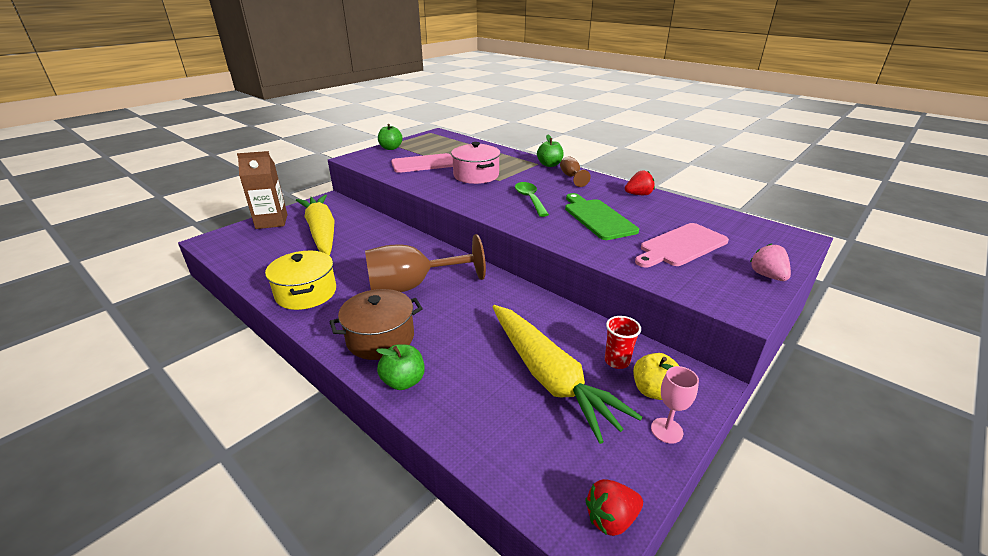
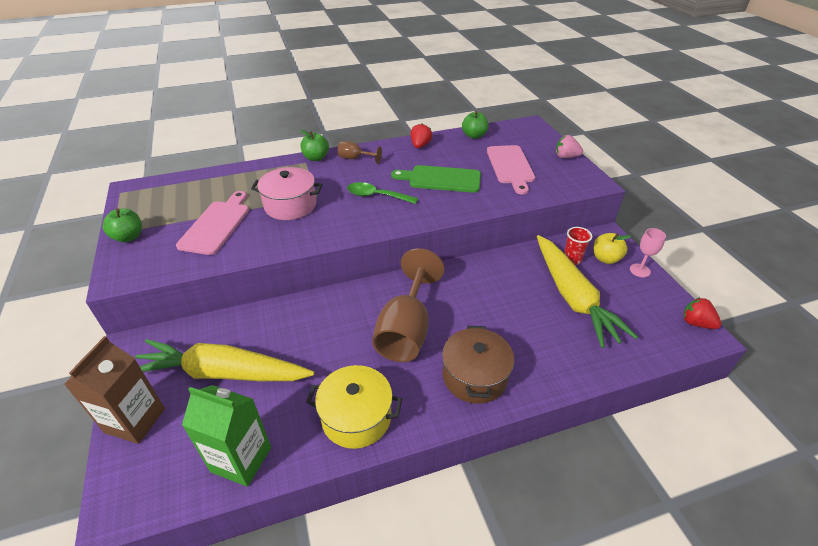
camera: 60 degrees left, 10 degrees up
green apple [376,344,425,390] -> green apple moved to [462,111,488,139]
yellow carrot [493,305,642,444] -> yellow carrot turned 75 degrees clockwise [537,235,638,348]
red strawberry [585,479,643,536] -> red strawberry turned 120 degrees clockwise [683,297,722,329]
none -> green carton [182,385,271,487]

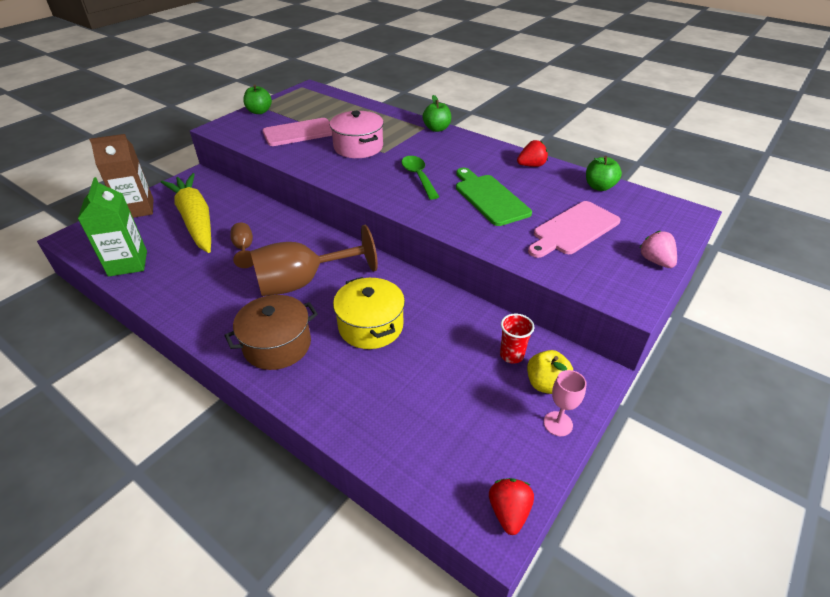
camera: 55 degrees right, 0 degrees up
yellow pot [306,365,402,449] -> yellow pot moved to [333,277,405,349]
brown goblet [338,141,382,164] -> brown goblet moved to [230,223,254,268]
yellow carrot [537,235,638,348] -> none

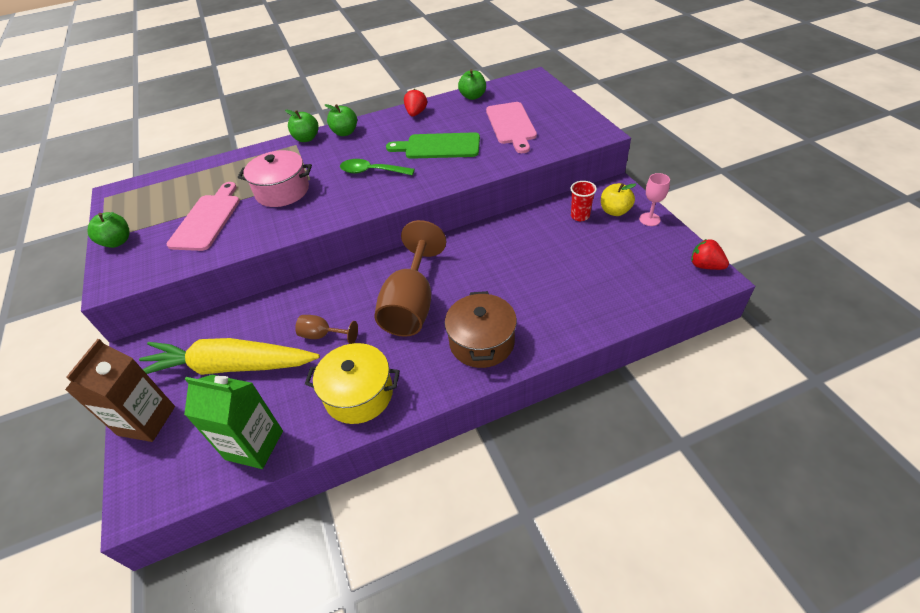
camera: 55 degrees left, 5 degrees up
yellow pot [333,277,405,349] -> yellow pot moved to [305,343,400,424]
pink strawberry [640,231,677,268] -> none
none -> green apple [325,104,357,136]

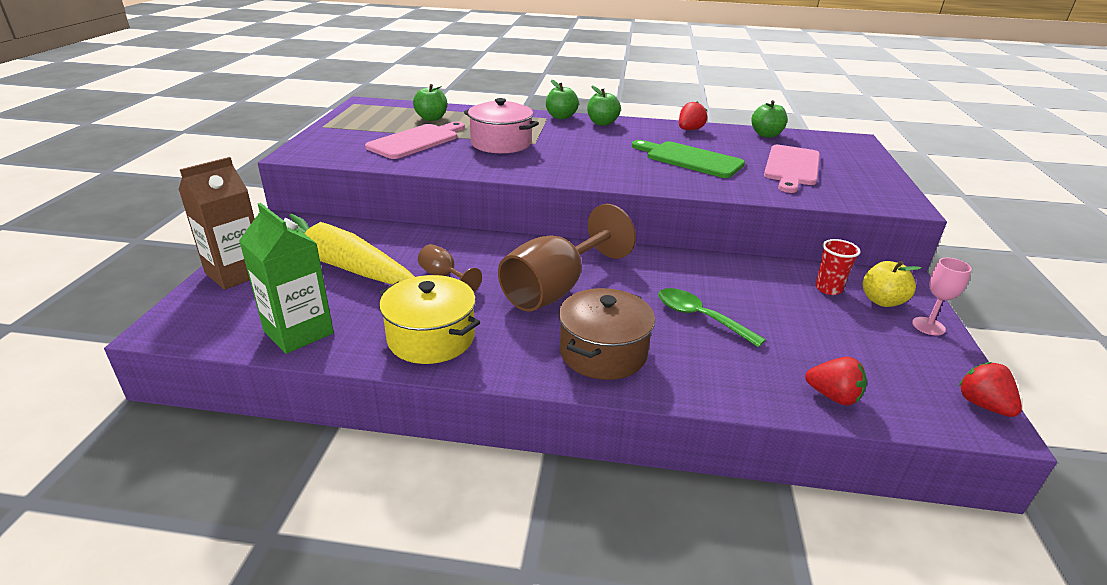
camera: 25 degrees right, 15 degrees down
green apple [88,212,130,248] -> green apple moved to [413,84,447,121]
green spoon [340,159,415,175] -> green spoon moved to [658,288,766,347]
none -> red strawberry [805,357,867,406]

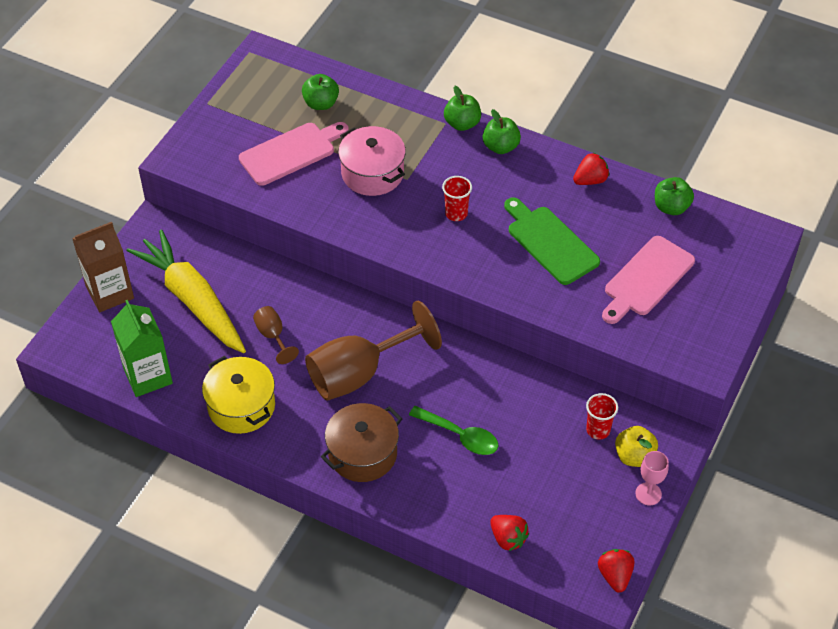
camera: 20 degrees right, 20 degrees up
green spoon [658,288,766,347] -> green spoon turned 150 degrees clockwise [409,406,498,455]
none -> red cup [442,176,472,221]

